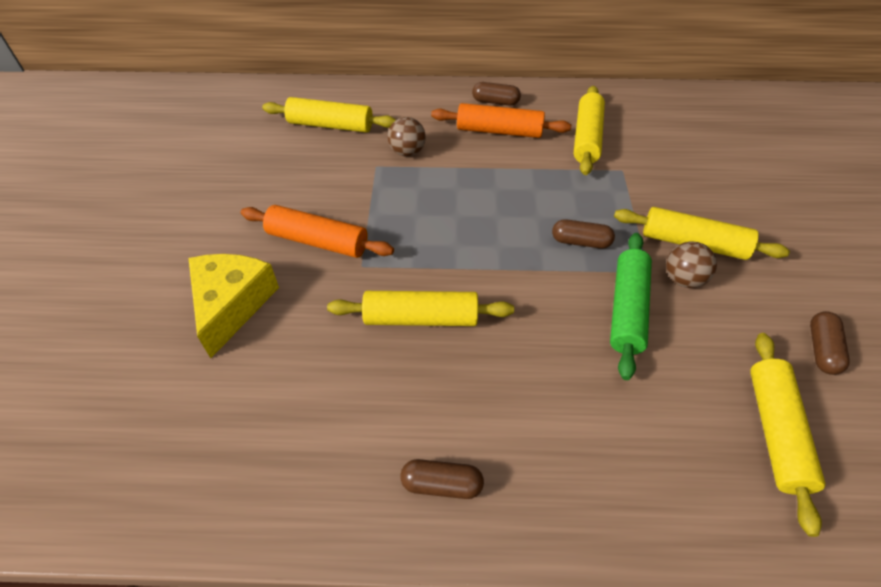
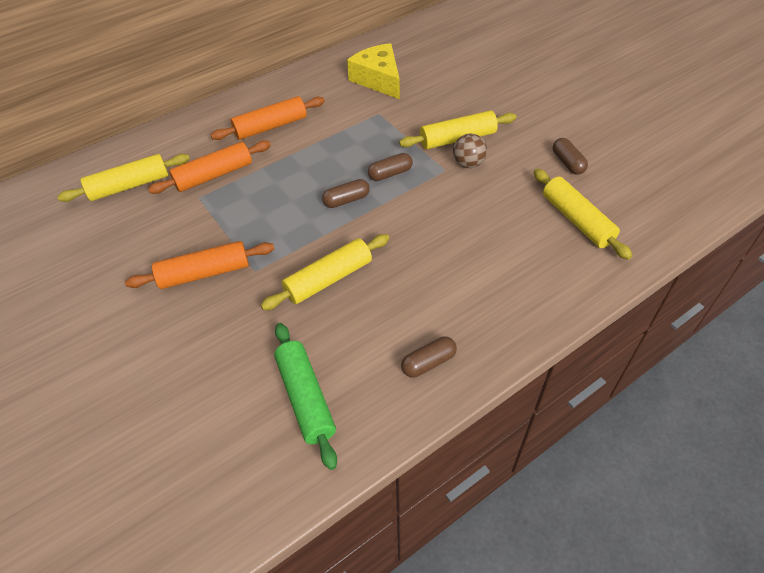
camera: 35 degrees left, 0 degrees up
yellow cheese [188,254,279,358] -> yellow cheese moved to [347,43,400,99]
brown ball [388,117,426,156] -> orange rolling pin [148,140,271,194]
brown capsule [472,82,521,106] -> brown capsule moved to [322,179,370,208]
yellow rolling pin [574,86,605,175] -> none
green rolling pin [610,233,652,380] -> green rolling pin moved to [274,323,337,470]

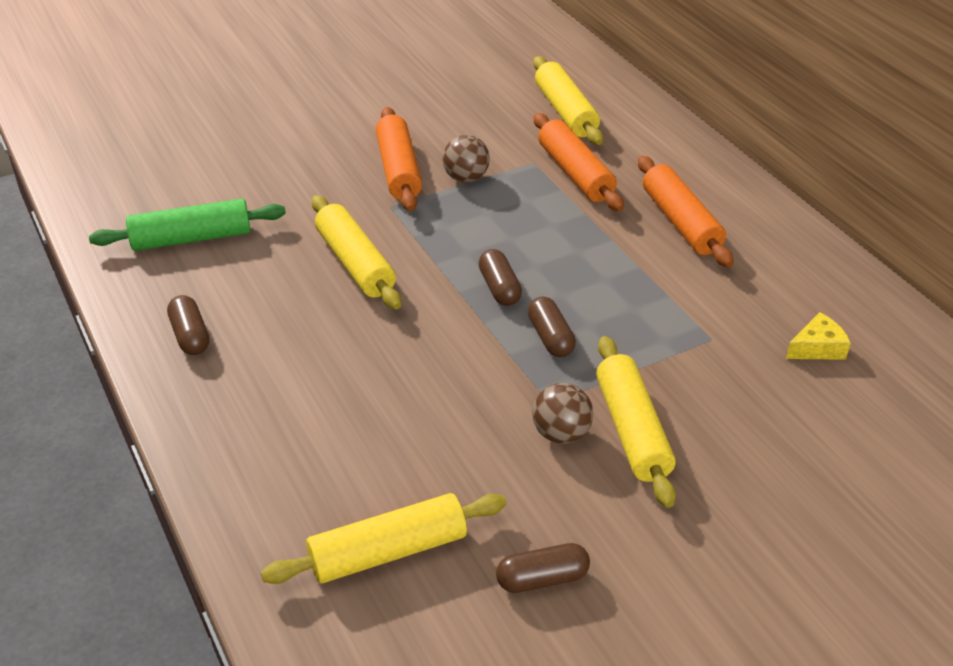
camera: 95 degrees right, 10 degrees down
yellow cheese [347,43,400,99] -> yellow cheese [786,312,851,360], size x0.51
none -> brown ball [442,135,490,183]

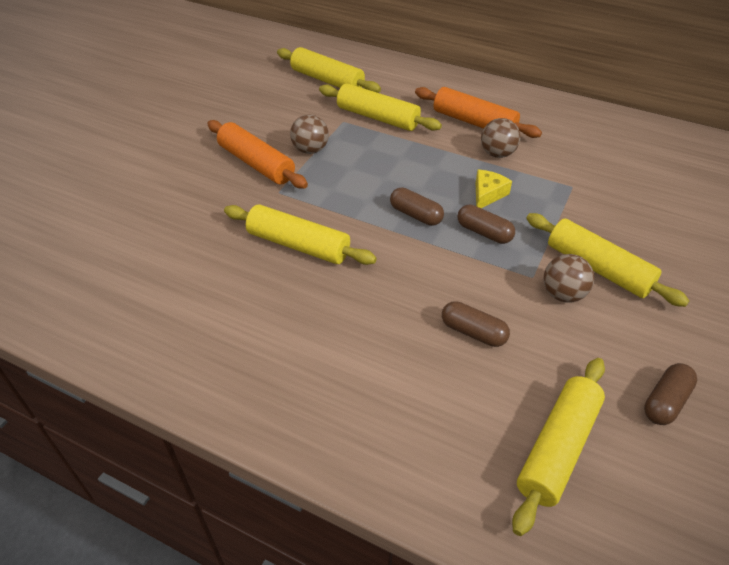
camera: 35 degrees left, 5 degrees up
green rolling pin [89,199,286,251] -> none
brown capsule [167,295,209,355] -> brown capsule moved to [442,301,510,347]
orange rolling pin [534,113,624,211] -> yellow rolling pin [319,83,442,131]
yellow cheese [786,312,851,360] -> yellow cheese moved to [476,169,512,208]
none -> brown ball [481,118,521,158]

